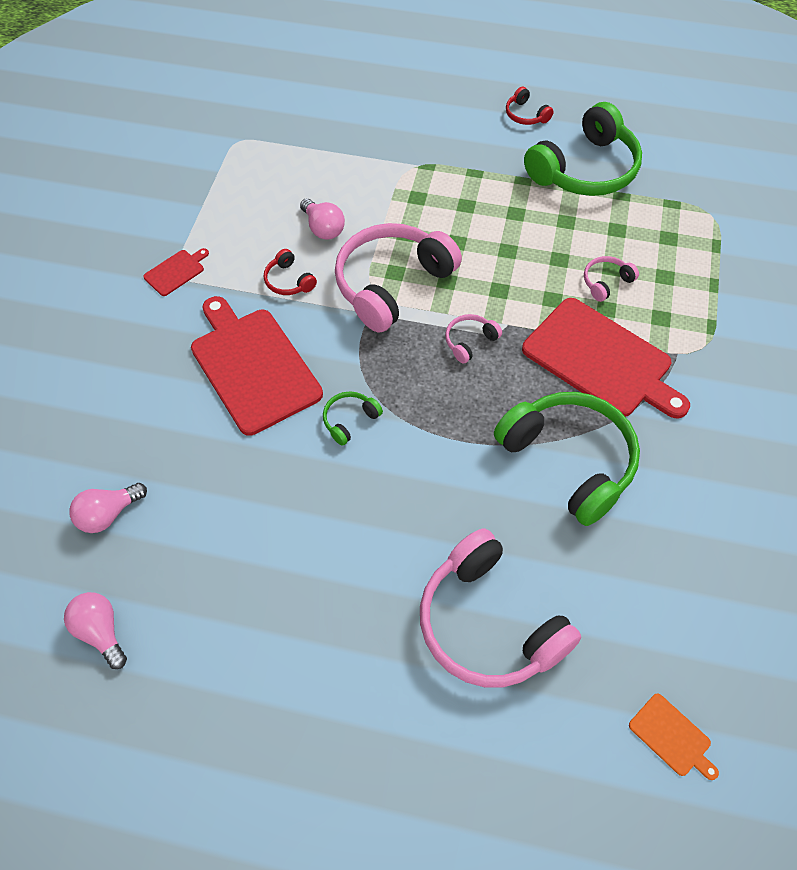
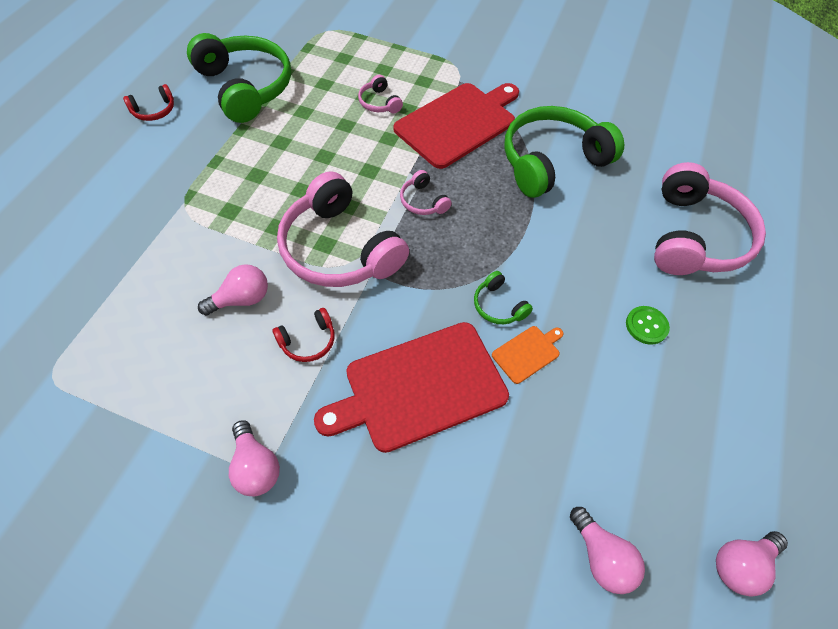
camera: 85 degrees left, 0 degrees up
red cutting board [143,248,209,296] -> pink light bulb [229,420,280,496]
pink headphones [420,528,581,687] -> pink headphones turned 45 degrees counterclockwise [654,162,766,275]
orange cutting board [629,693,719,780] -> orange cutting board moved to [492,326,564,384]
none -> green button [626,306,670,345]

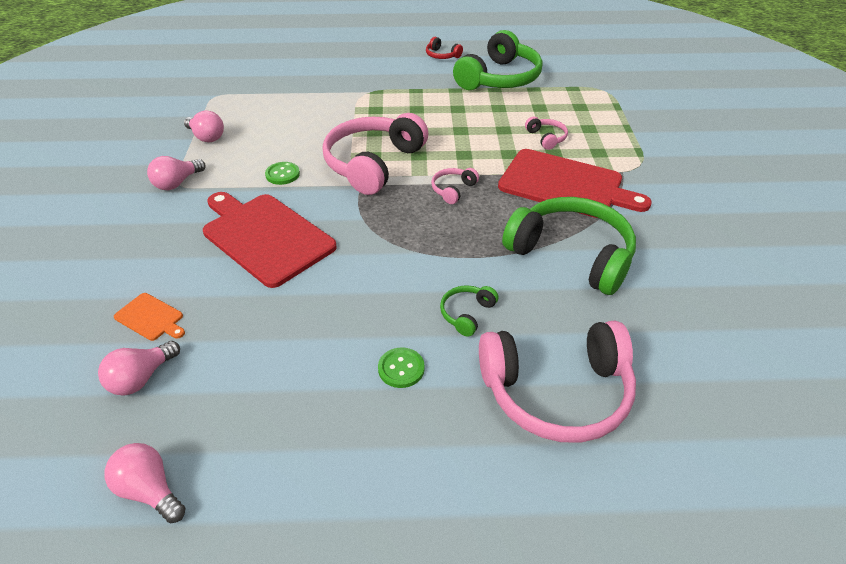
camera: 70 degrees right, 15 degrees down
pink light bulb [198,264,268,315] -> pink light bulb moved to [184,110,224,142]
red headphones [273,308,335,362] -> green button [265,162,300,185]
pink headphones [358,75,403,113] -> pink headphones turned 120 degrees clockwise [525,116,568,150]
green headphones [474,271,533,324] -> green headphones moved to [440,285,498,337]
orange cutting board [492,326,564,384] -> orange cutting board moved to [114,293,185,341]

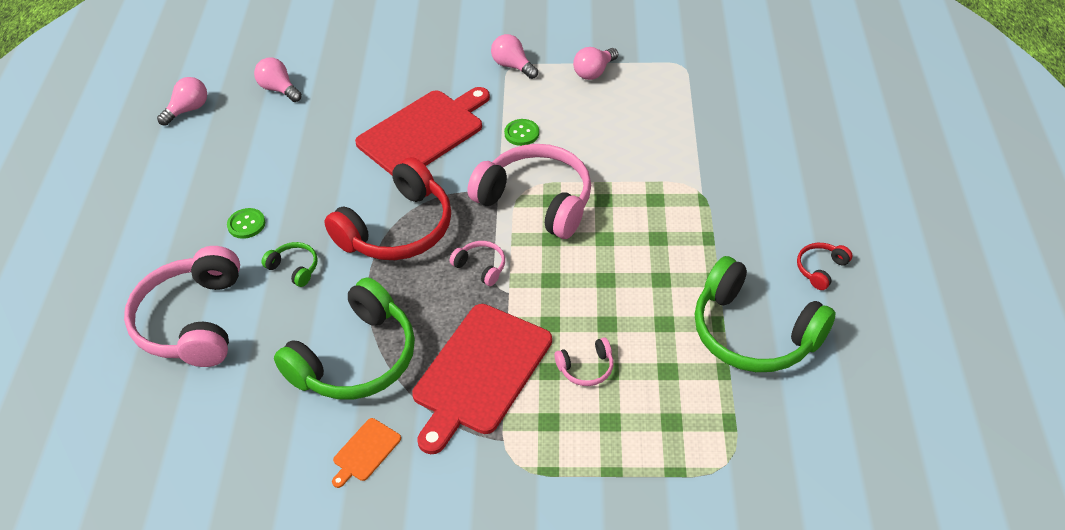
camera: 95 degrees right, 5 degrees up
orange cutting board [114,293,185,341] -> orange cutting board moved to [332,418,401,488]
none -> red headphones [324,157,451,260]

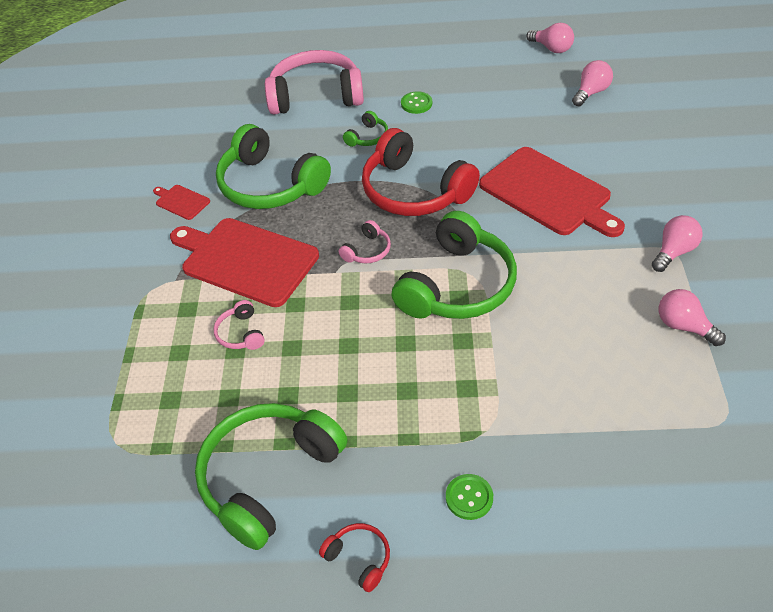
camera: 90 degrees right, 0 degrees up
orange cutting board [332,418,401,488] -> red cutting board [153,185,210,220]
pink headphones [467,144,591,239] -> green headphones [392,211,517,319]
green button [504,119,539,146] -> green button moved to [446,474,493,520]

